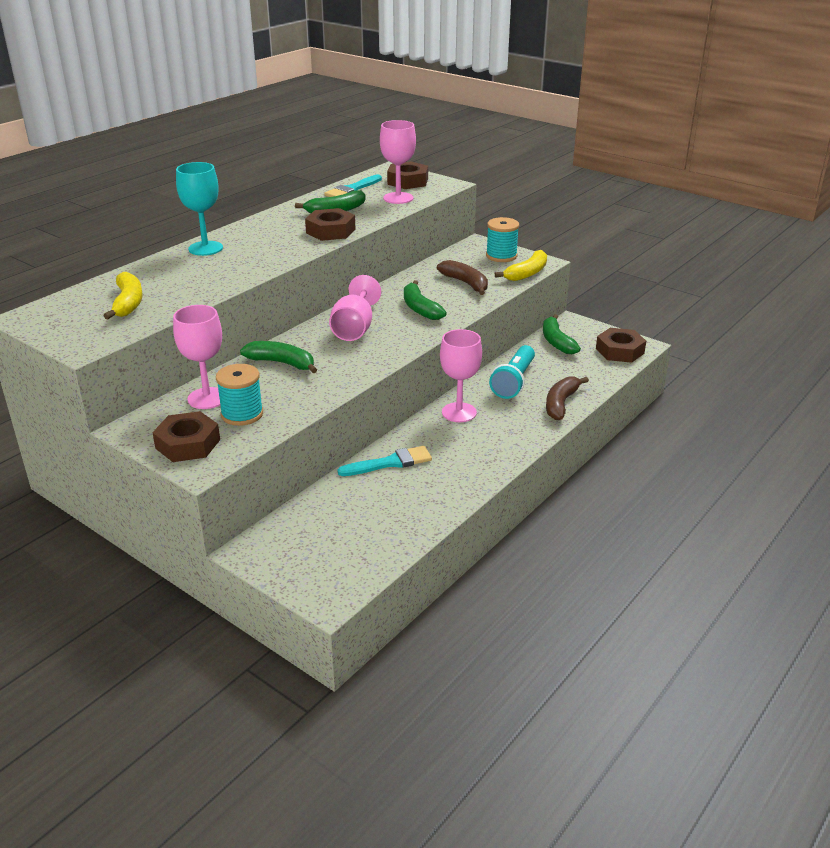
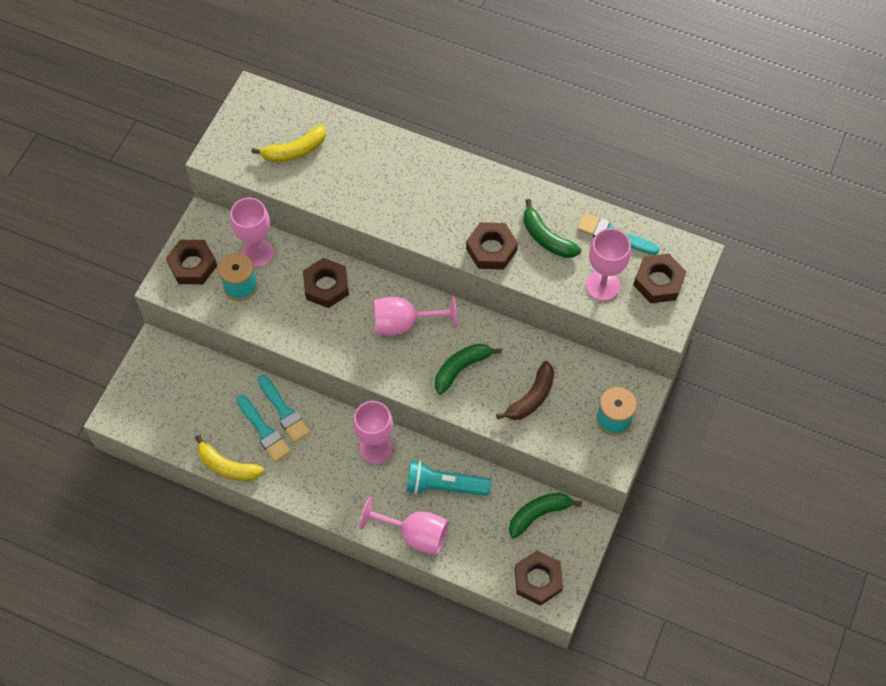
camera: 75 degrees right, 30 degrees up
turquoise goblet [176,162,223,256] -> none
green banana [240,341,317,373] -> brown nut [303,258,349,308]
yellow banana [495,250,547,281] -> yellow banana moved to [195,435,264,481]
brown banana [546,376,589,420] -> pink goblet [359,497,449,555]
none -> turquoise brush [236,395,291,462]

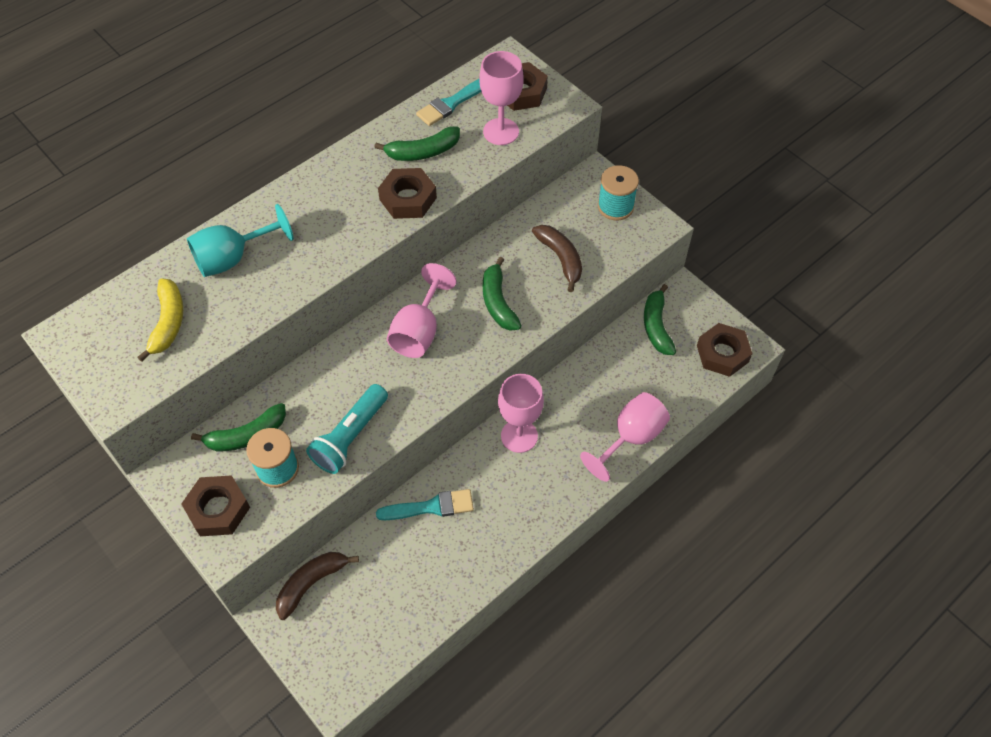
camera: 65 degrees left, 5 degrees down
yellow banana [195,435,264,481] -> none
pink goblet [230,198,274,267] -> green banana [191,403,286,452]
turquoise brush [236,395,291,462] -> none
brown nut [303,258,349,308] -> none
turquoise flashlight [407,460,491,496] -> turquoise flashlight moved to [306,384,388,474]
none -> turquoise goblet [187,204,294,277]
none -> brown banana [276,552,359,620]

